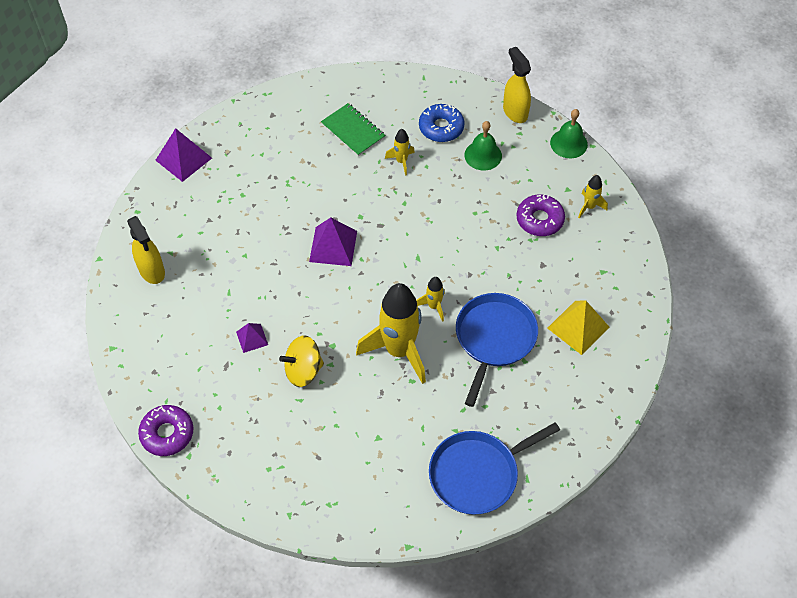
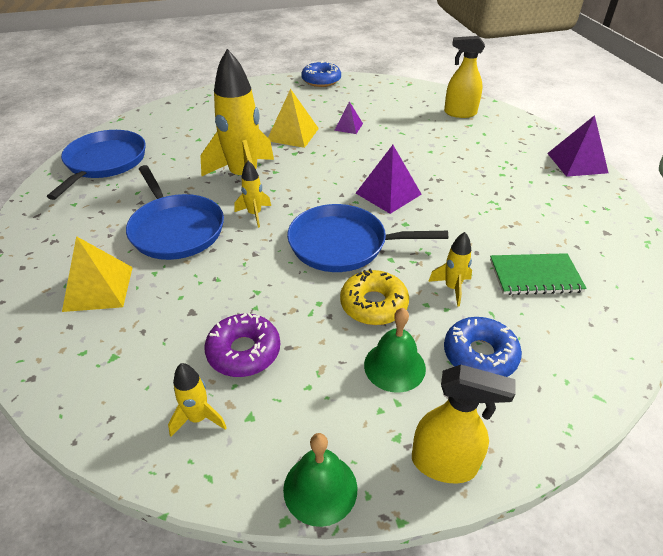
camera: 130 degrees right, 15 degrees down
purple donut [138,405,193,456] -> blue donut [301,61,341,87]
yellow spinning top [279,335,324,387] -> yellow pyramid [268,88,319,148]
none -> blue pan [287,204,448,272]
none -> yellow donut [340,268,409,325]

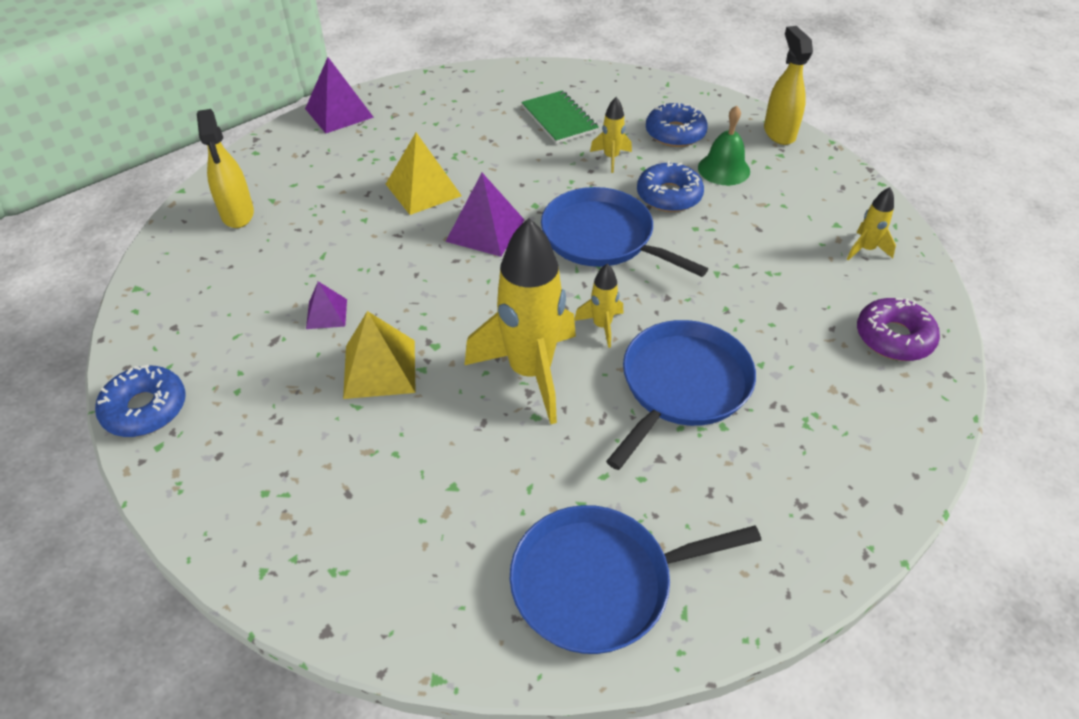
camera: 115 degrees left, 5 degrees up
yellow pyramid [62,236,133,312] -> yellow pyramid moved to [386,133,462,215]
purple donut [204,313,280,377] -> purple donut moved to [857,298,940,361]
green bell [283,433,357,527] -> none
blue pan [287,204,448,272] -> blue pan turned 150 degrees clockwise [541,187,708,277]
yellow donut [340,268,409,325] -> blue donut [637,161,704,212]

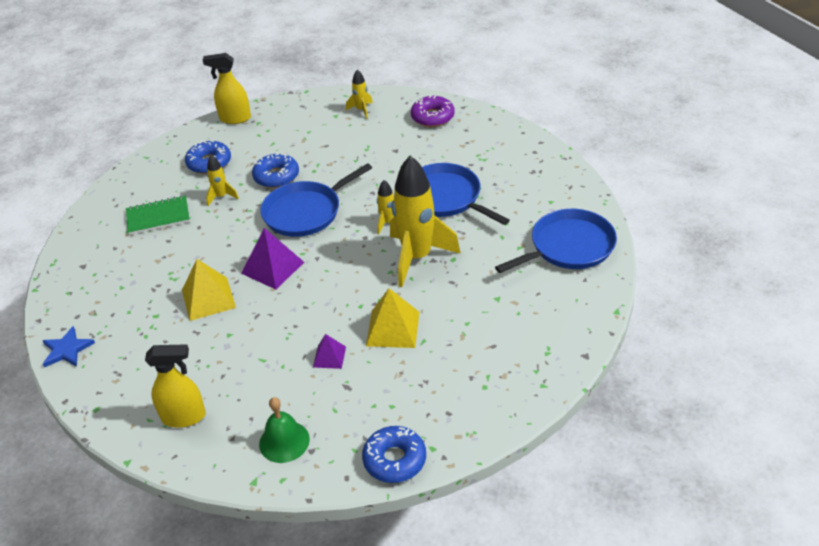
camera: 75 degrees left, 5 degrees down
purple pyramid [305,57,374,133] -> blue star [43,326,95,367]
blue pan [510,505,761,654] -> blue pan turned 120 degrees counterclockwise [495,209,617,273]
green bell [698,105,750,185] -> green bell moved to [259,397,310,463]

